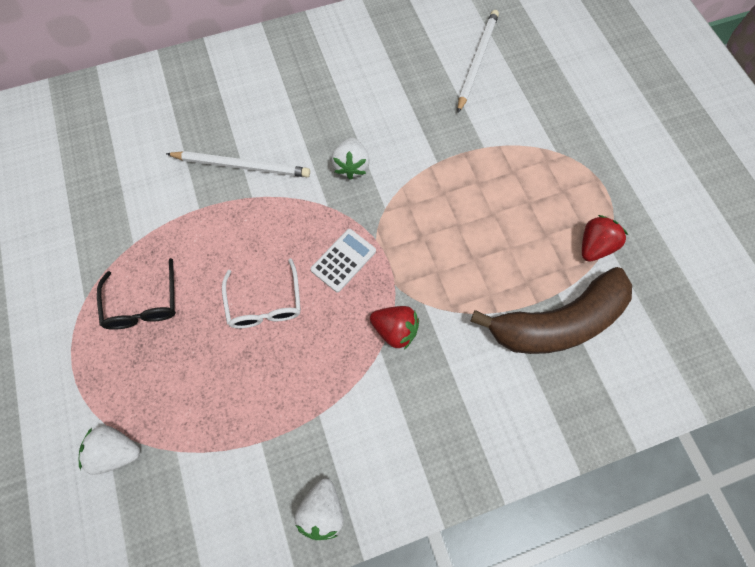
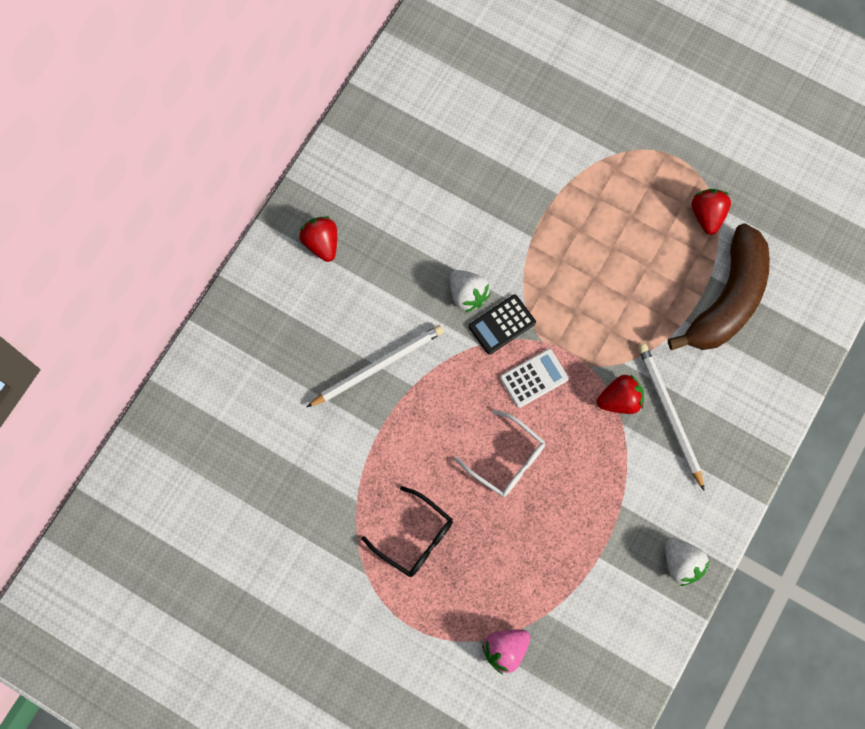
camera: 40 degrees left, 5 degrees up
white strawberry [78,425,140,475] -> pink strawberry [482,629,530,674]
white calculator [310,229,376,292] -> white calculator turned 60 degrees clockwise [500,349,569,408]
white pencil [458,10,499,113] -> white pencil moved to [638,344,705,491]
none -> red strawberry [299,216,337,262]
none -> black calculator [469,295,536,355]

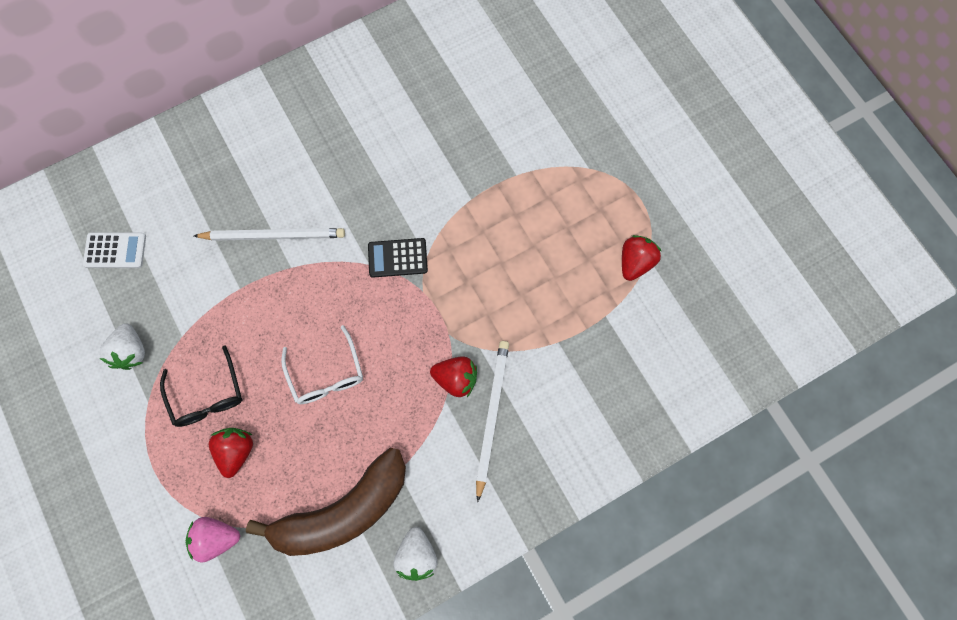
camera: 30 degrees right, 0 degrees up
red strawberry [299,216,337,262] -> red strawberry moved to [209,428,253,478]
white strawberry [450,270,491,313] -> white strawberry moved to [100,323,145,370]
white calculator [500,349,569,408] -> white calculator moved to [83,232,146,268]
brown banana [668,224,770,350] -> brown banana moved to [246,448,406,556]

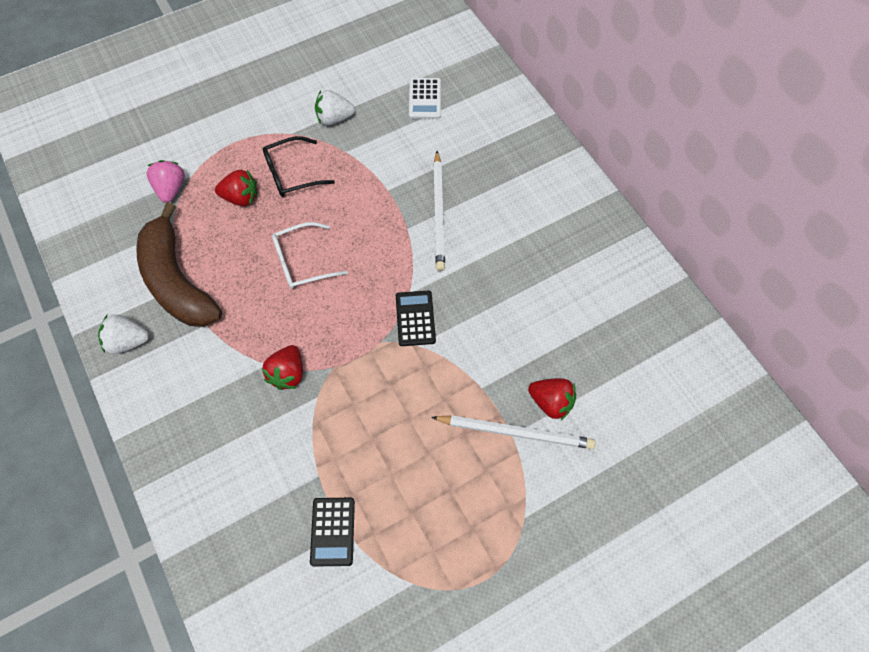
camera: 90 degrees right, 10 degrees down
white pencil [476,341,509,502] -> white pencil moved to [431,415,595,449]
red strawberry [622,235,661,281] -> red strawberry moved to [528,378,576,420]
none -> black calculator [310,498,355,567]

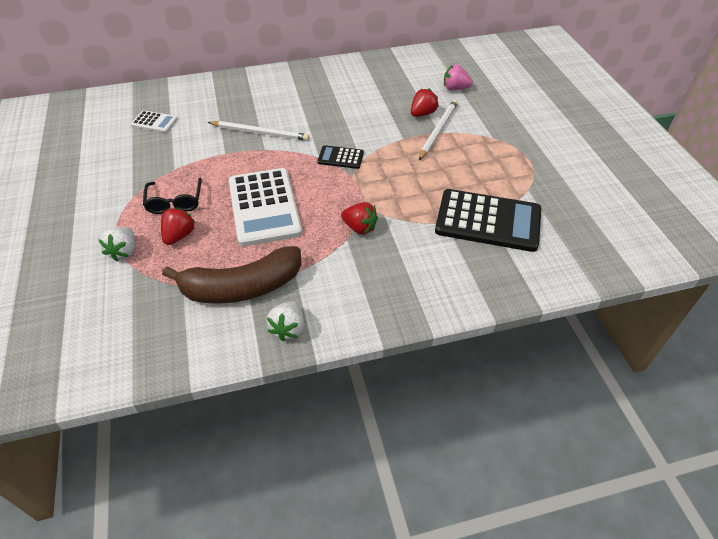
camera: 75 degrees left, 15 degrees down
pink strawberry [147,160,185,203] -> pink strawberry moved to [444,65,473,90]
white glasses [272,222,348,289] -> white calculator [229,168,302,247]
black calculator [310,498,355,567] -> black calculator [435,189,541,252], size x2.09
white strawberry [315,90,355,125] -> white strawberry moved to [98,227,135,262]

